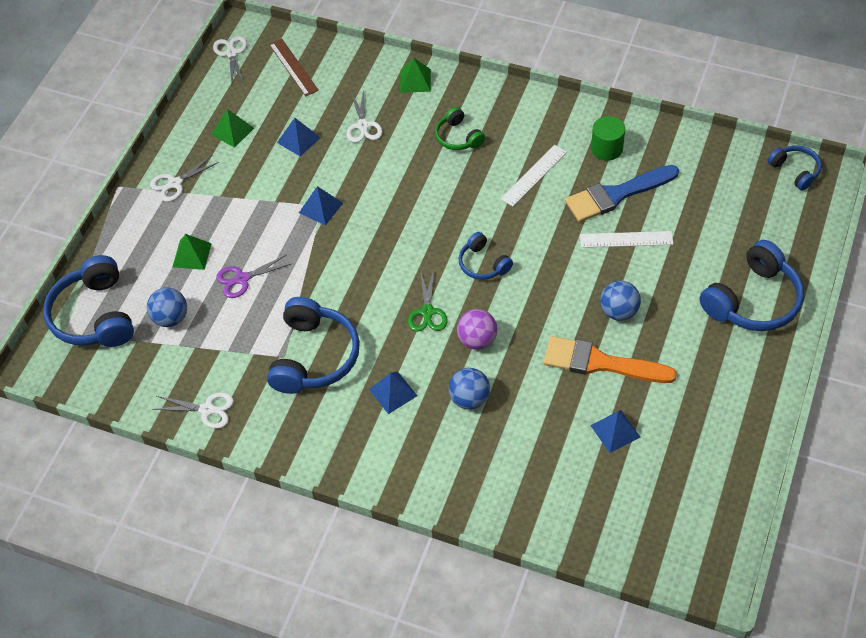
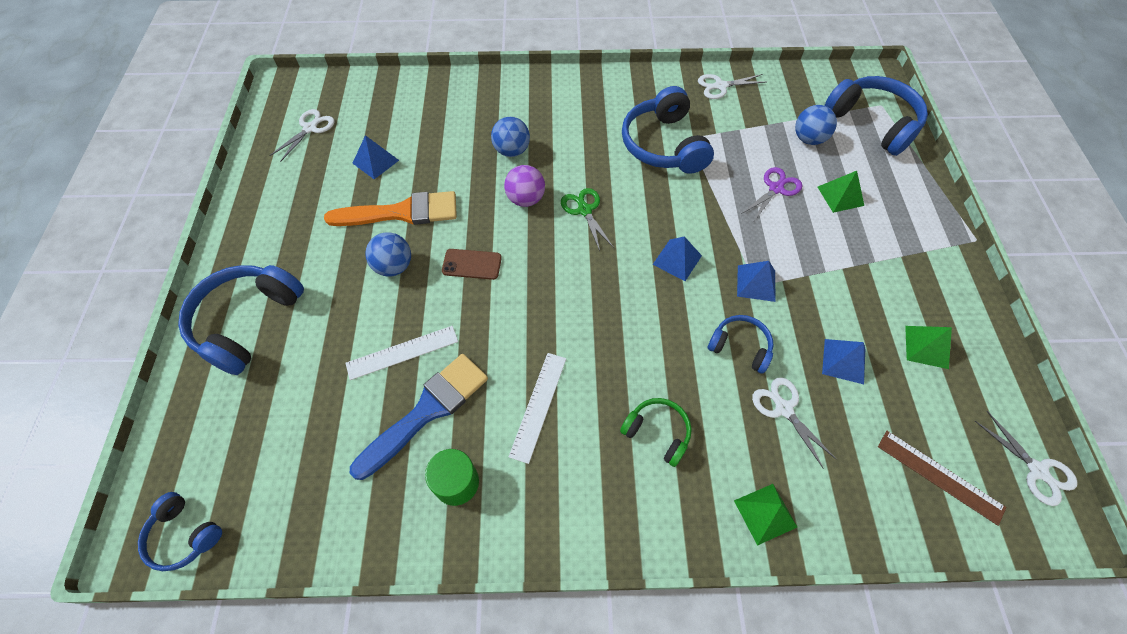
camera: 155 degrees right, 5 degrees up
white scissors [150,155,219,202] -> white scissors moved to [269,109,334,162]
blue pyramid [369,372,418,414] -> blue pyramid moved to [652,236,702,281]
blue headphones [459,232,513,280] -> blue headphones moved to [707,315,774,374]
none -> brown phone [442,249,502,280]

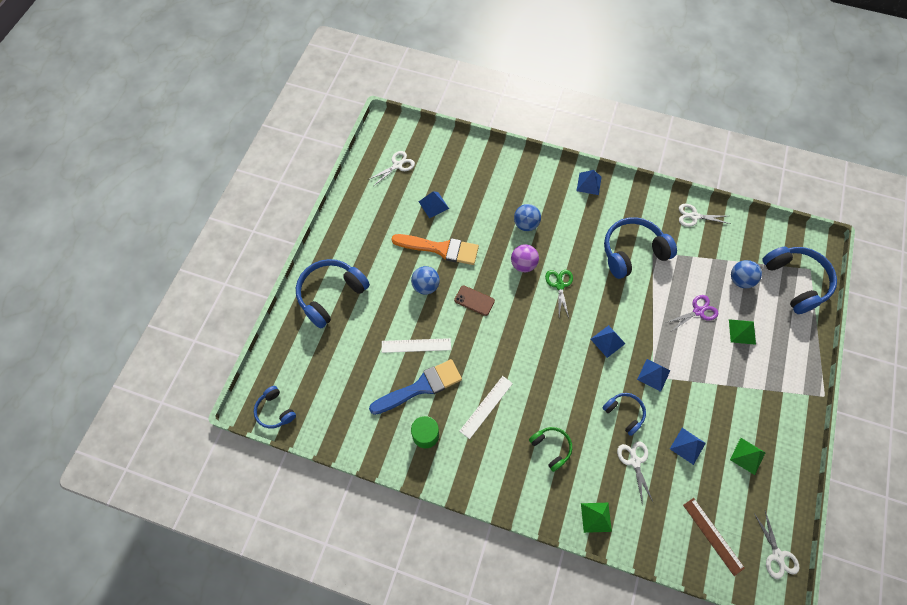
camera: 20 degrees right, 5 degrees up
blue headphones [622,86,714,174] -> blue headphones turned 60 degrees clockwise [604,217,677,279]
none -> blue pyramid [576,170,602,195]

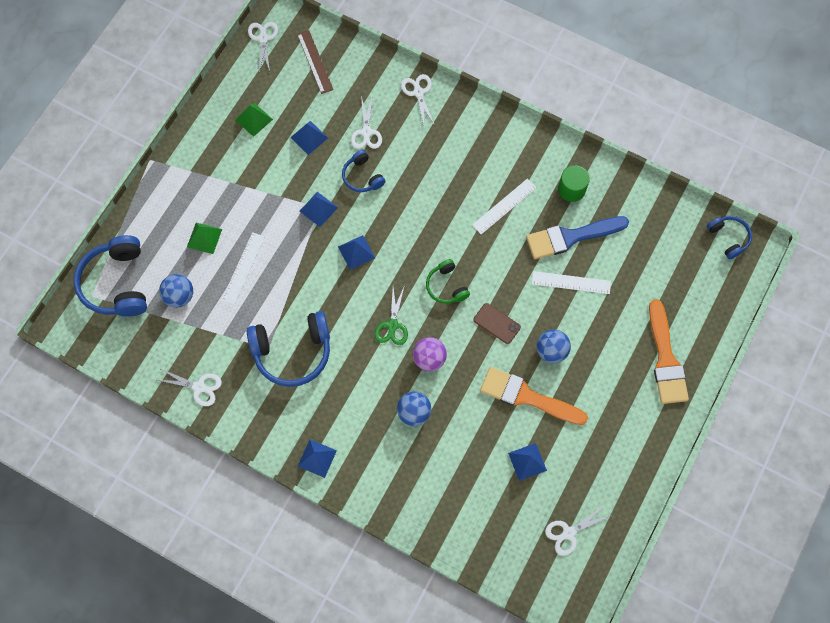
camera: 170 degrees left, 5 degrees up
blue headphones [296,259,370,329] -> orange brush [649,299,689,404]
green headphones [529,427,572,472] -> green headphones moved to [426,259,470,304]
green pyramid [581,503,612,533] -> white scissors [401,74,435,126]
purple scissors [665,295,718,330] -> white ruler [221,232,265,305]

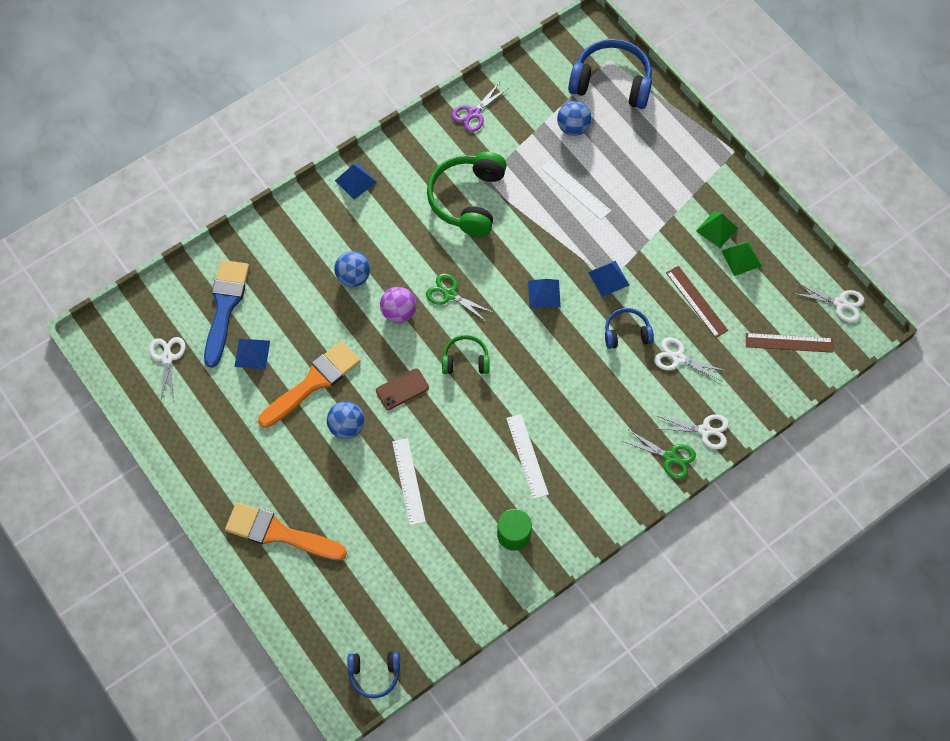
camera: 115 degrees right, 5 degrees down
white scissors [157,368,222,406] -> purple scissors [452,83,508,132]
green pyramid [187,223,222,254] -> green pyramid moved to [696,211,738,248]
blue headphones [247,311,330,387] -> green headphones [427,152,507,237]
blue pyramid [290,121,328,155] -> brown ruler [666,266,728,338]
blue brush [526,216,629,259] -> blue brush moved to [204,260,249,368]
white ruler [532,271,611,294] -> white ruler turned 45 degrees counterclockwise [392,438,426,525]
none -> green scissors [623,430,696,479]

